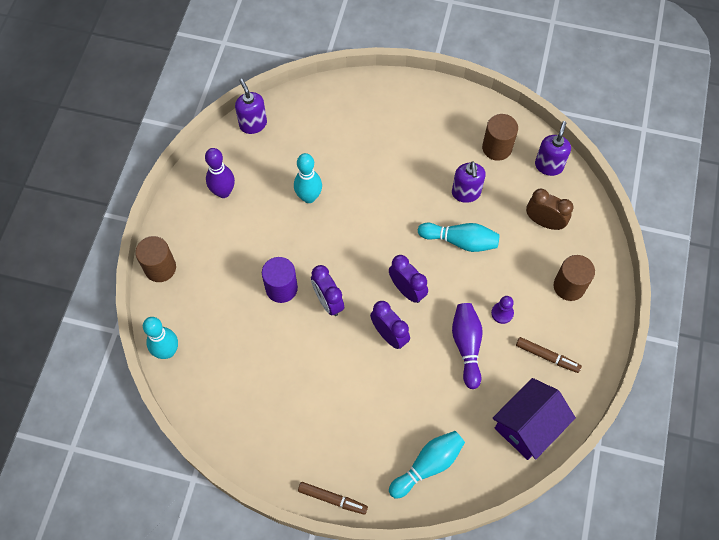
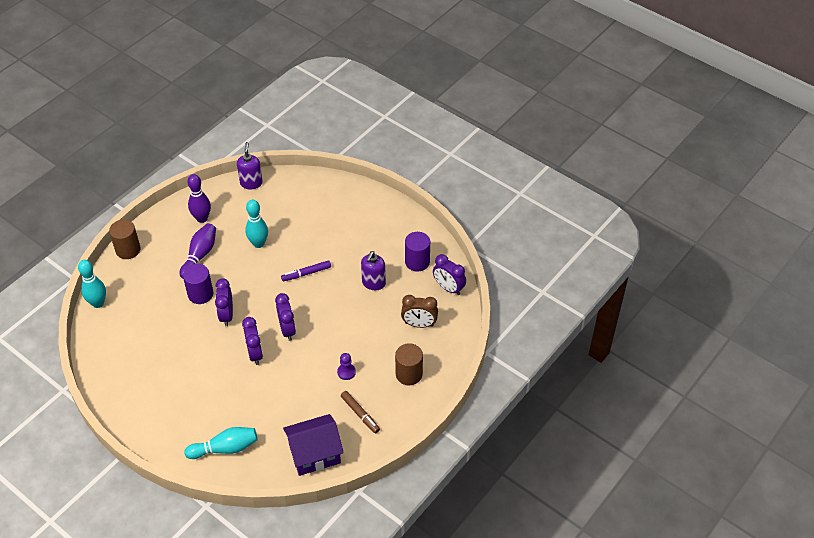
camera: 25 degrees right, 15 degrees down
brown marker [298,482,368,515] -> none
turquoise bowling pin [418,223,500,252] -> none
purple bowling pin [452,303,482,389] -> purple bowling pin moved to [180,223,216,279]
brown cylinder [482,114,518,161] -> purple cylinder [405,232,430,271]
brown clock [526,189,574,230] -> brown clock turned 135 degrees clockwise [401,295,438,328]
purple soap dispenser [535,121,571,176] -> purple clock [433,254,466,295]
none -> purple marker [281,260,331,281]

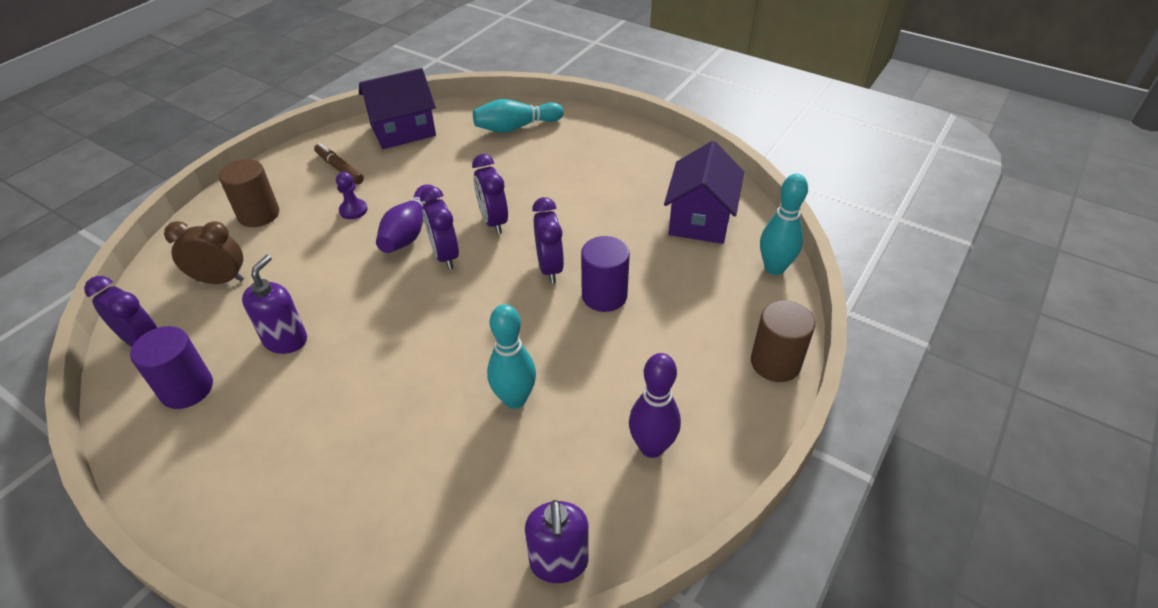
camera: 175 degrees right, 5 degrees down
purple bowling pin [180,223,216,279] -> purple bowling pin moved to [376,184,437,253]
purple marker [281,260,331,281] -> none
none -> purple house [664,141,744,244]

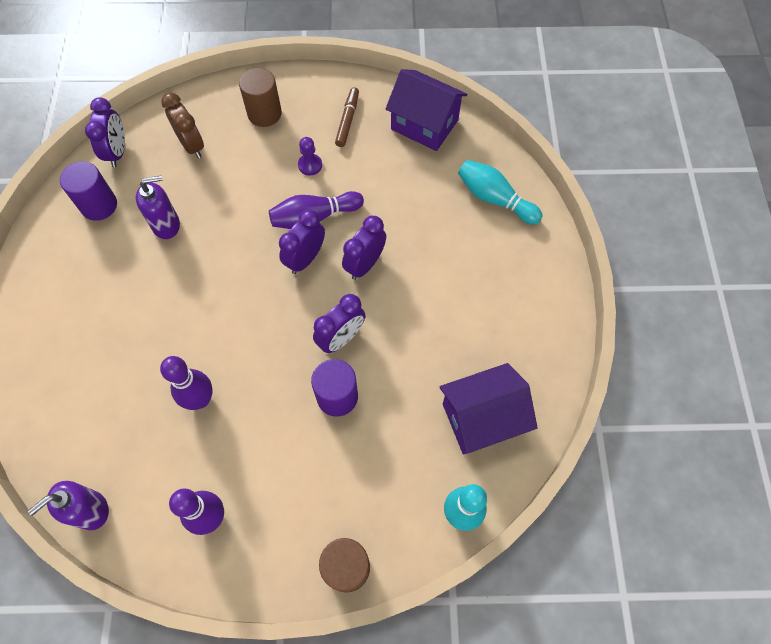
camera: 55 degrees right, 20 degrees up
turquoise bowling pin [487,304,536,409] -> purple bowling pin [160,356,213,410]

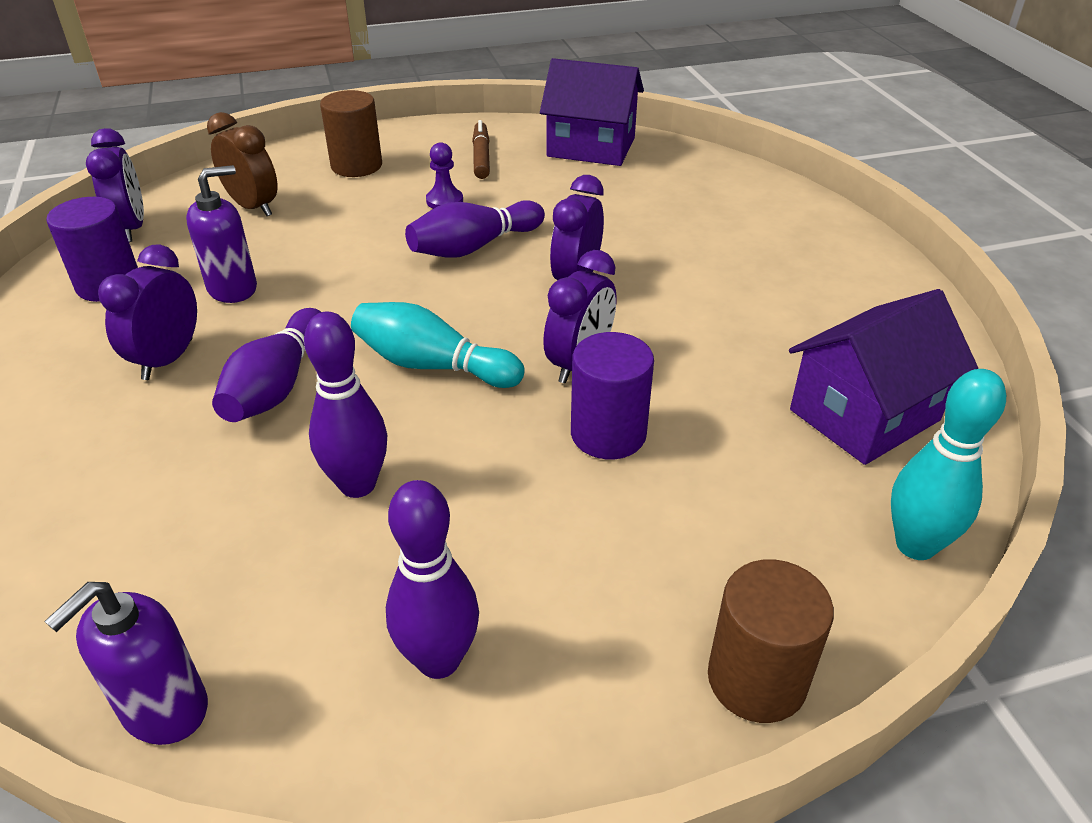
camera: 15 degrees left, 25 degrees down
purple clock [279,210,325,274] -> purple clock moved to [98,245,197,380]
turquoise bowling pin [458,160,542,225] -> turquoise bowling pin moved to [351,302,524,388]
none -> purple bowling pin [212,308,321,422]

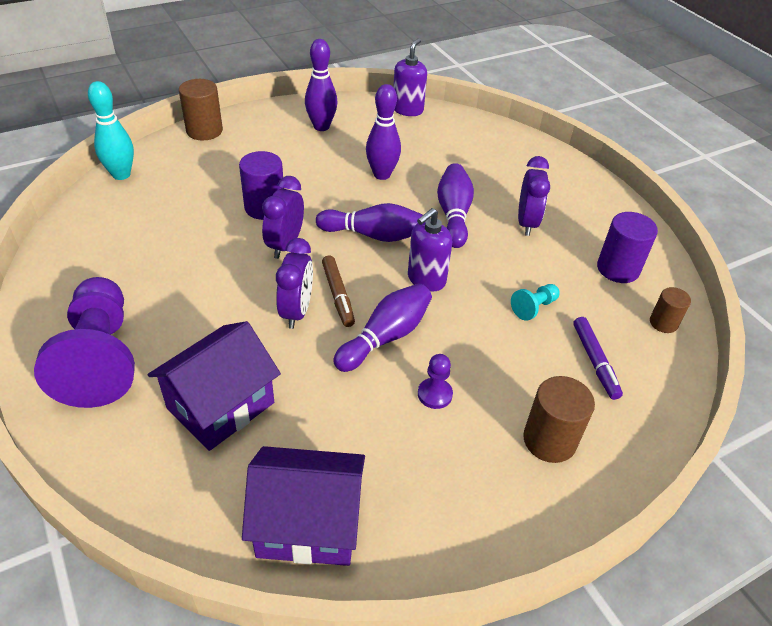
camera: 165 degrees right, 5 degrees up
purple clock [86,128,144,242] -> brown cylinder [650,287,691,333]
purple soap dispenser [186,165,257,303] -> purple soap dispenser moved to [408,208,452,292]
brown clock [207,112,278,216] -> purple marker [573,317,623,400]
turquoise bowling pin [351,302,524,388] -> purple bowling pin [316,203,423,242]
brown marker [472,120,490,179] -> brown marker moved to [322,255,355,327]
purple house [789,289,978,465] -> purple house moved to [148,321,281,451]
none -> purple pawn [34,277,135,408]
none -> turquoise pawn [511,284,560,321]

